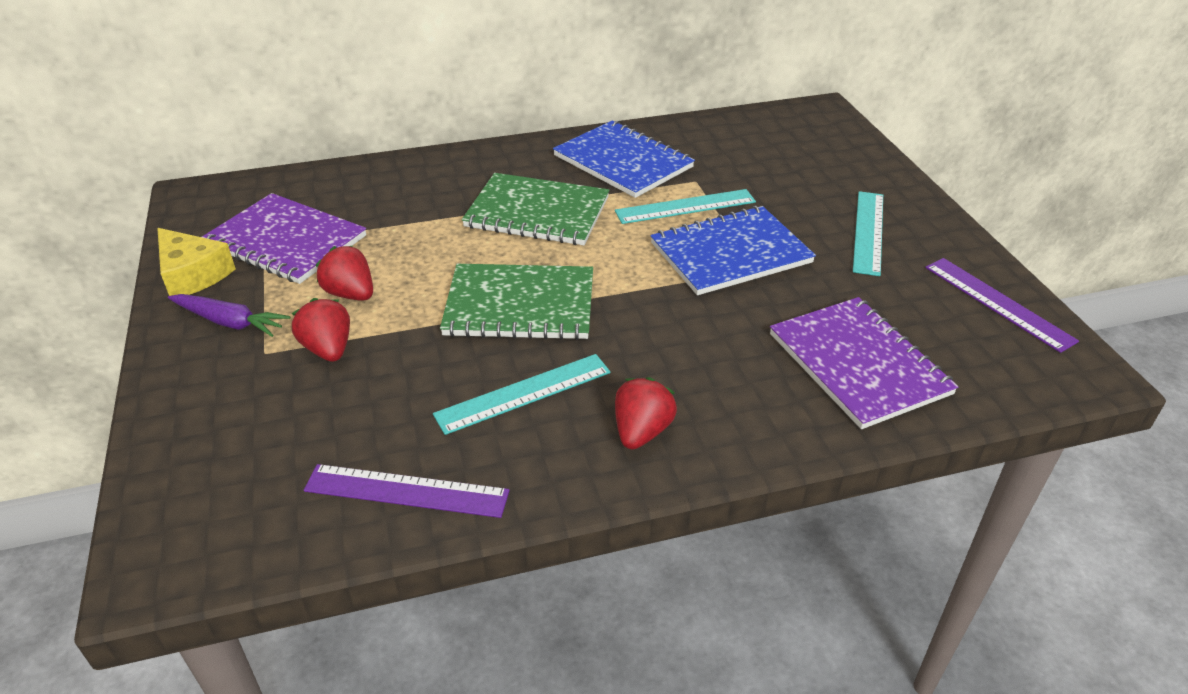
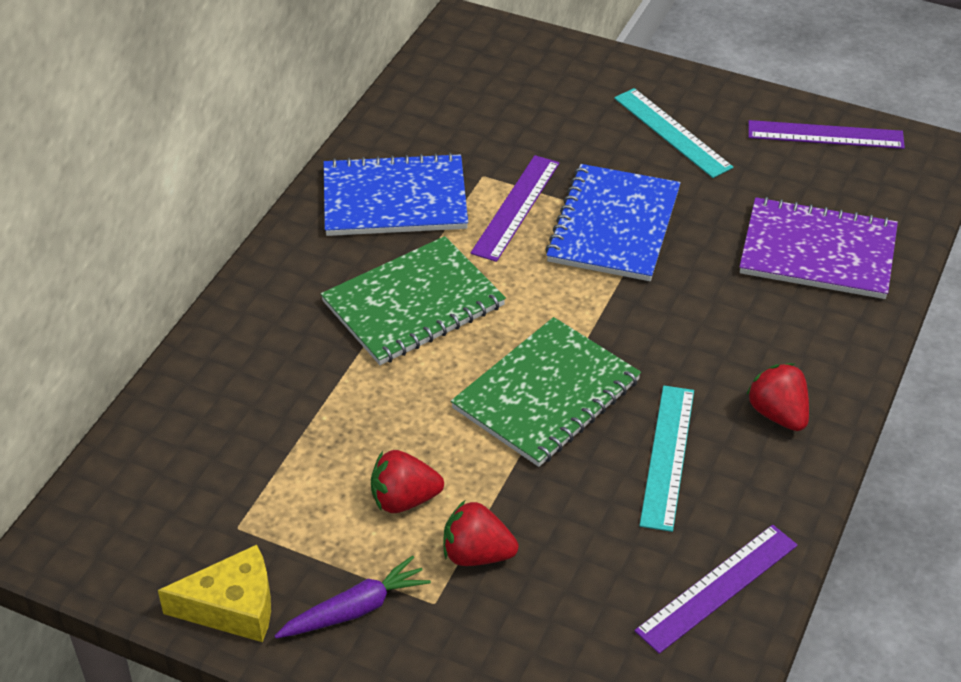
camera: 50 degrees left, 5 degrees up
purple notebook [202,193,366,284] -> none
turquoise ruler [615,189,756,224] -> purple ruler [471,155,559,262]

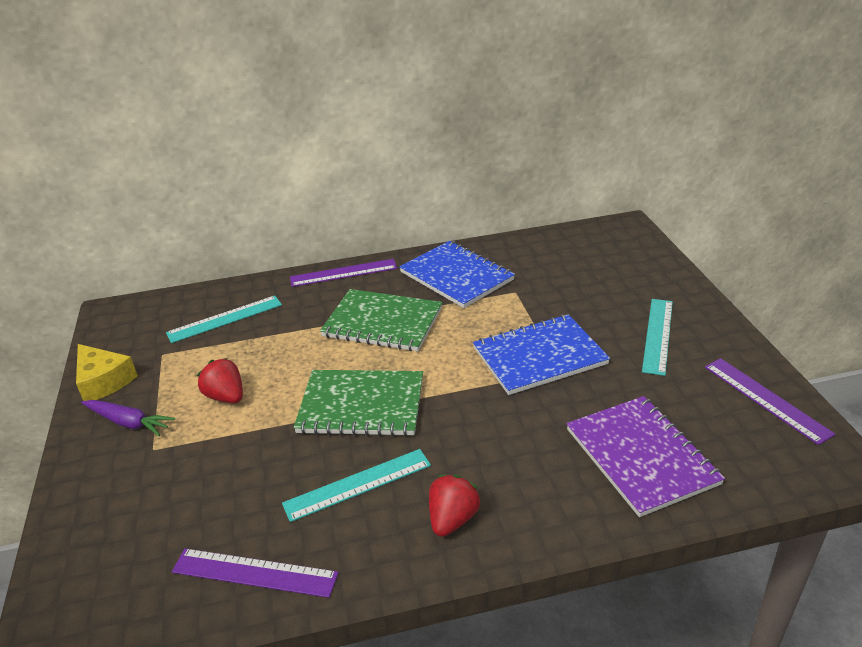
camera: 55 degrees right, 10 degrees down
red strawberry [443,501,519,566] -> none
purple ruler [471,155,559,262] -> purple ruler moved to [290,259,397,287]
none -> turquoise ruler [166,296,282,343]

